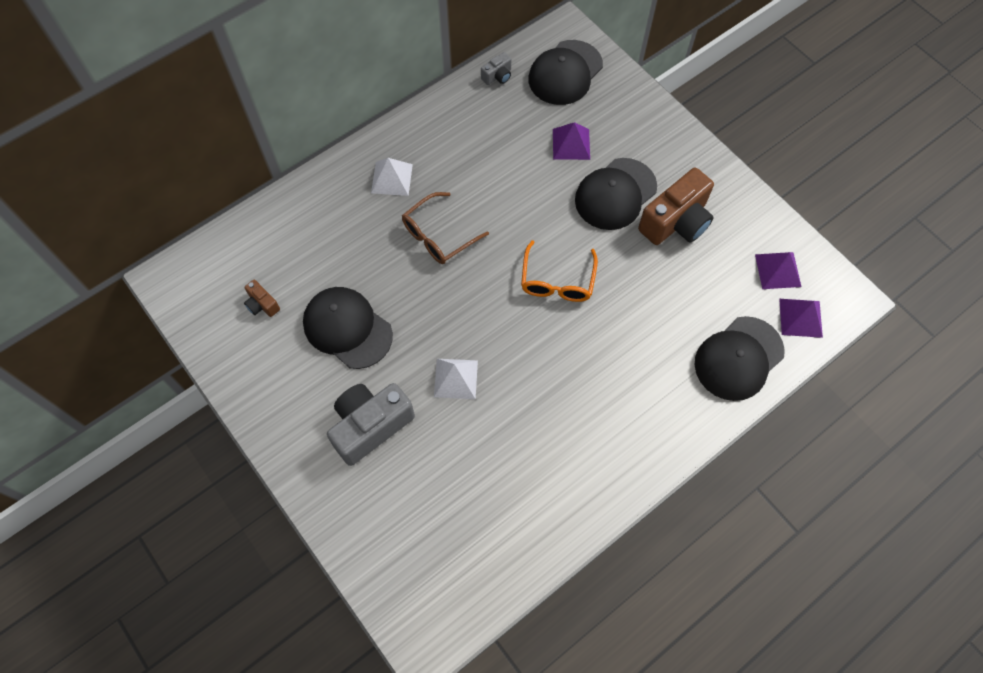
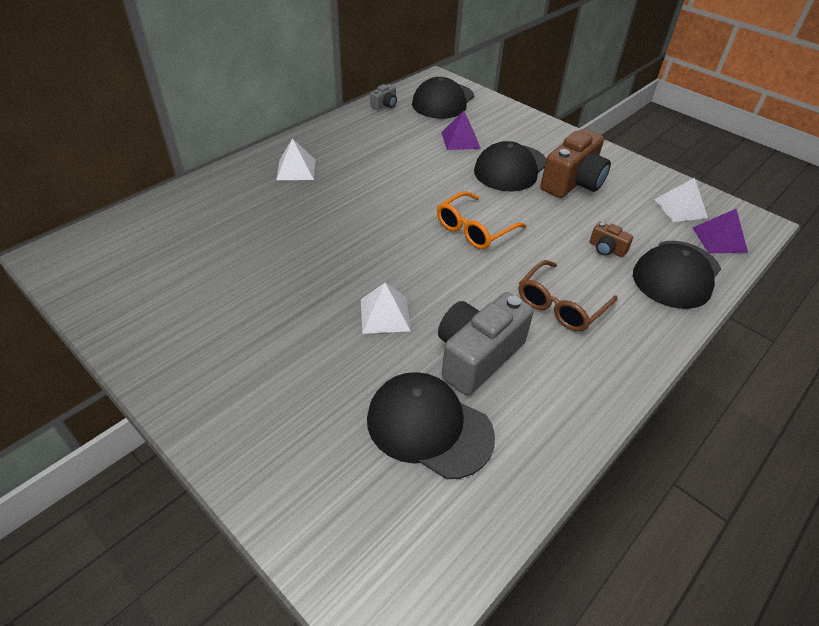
camera: 10 degrees left, 20 degrees down
brown camera [244,280,280,317] -> brown camera moved to [590,222,633,257]
black cap [303,287,393,369] -> black cap moved to [367,372,495,479]
grey camera [327,383,415,466] -> grey camera moved to [438,292,534,395]
brown glasses [402,192,489,264] -> brown glasses moved to [519,260,618,332]
orange glasses [521,240,598,302] -> orange glasses turned 45 degrees clockwise [437,191,526,249]
purple pyramid [755,252,801,289] -> white pyramid [654,178,708,222]

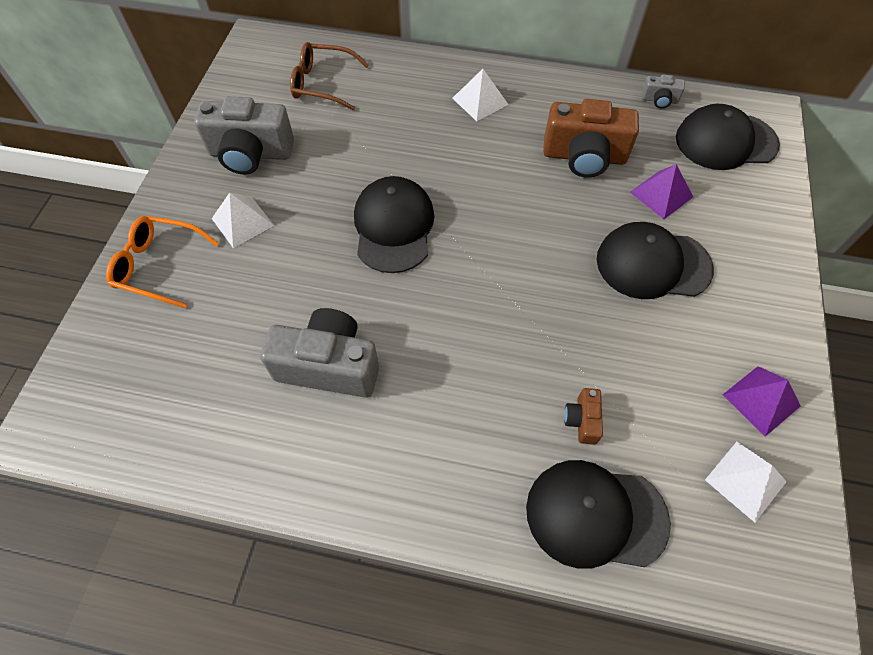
camera: 60 degrees right, 15 degrees up
white pyramid [361,283,411,334] -> white pyramid moved to [212,193,274,248]
black cap [367,372,495,479] -> black cap moved to [354,176,434,273]
orange glasses [437,191,526,249] -> orange glasses moved to [106,216,219,308]
brown glasses [519,260,618,332] -> brown glasses moved to [290,42,369,110]
brown camera [540,129,611,198] -> brown camera moved to [543,99,639,177]
purple pyramid [692,209,748,253] -> purple pyramid moved to [723,366,801,436]
none -> grey camera [194,96,294,174]

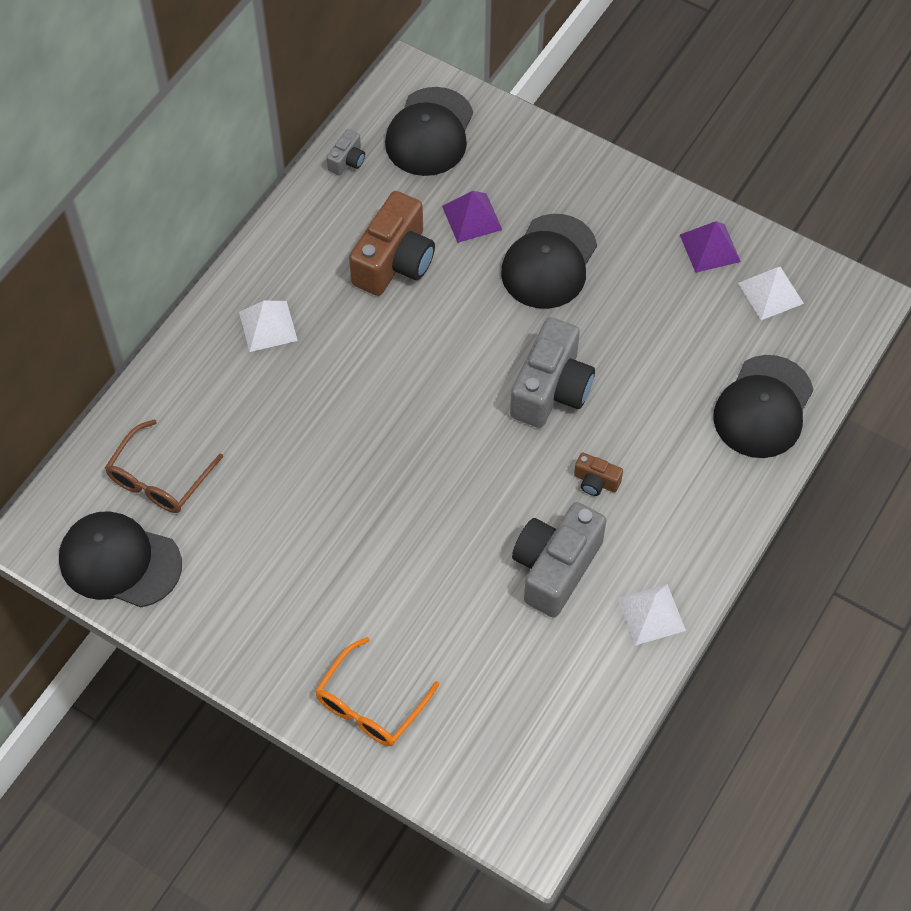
camera: 70 degrees left, 0 degrees up
grey camera [194,96,294,174] -> grey camera moved to [510,317,595,428]
white pyramid [212,193,274,248] -> white pyramid moved to [617,584,686,645]
black cap [354,176,434,273] -> black cap moved to [59,511,182,607]
brown camera [564,388,603,445] -> brown camera moved to [574,453,623,496]

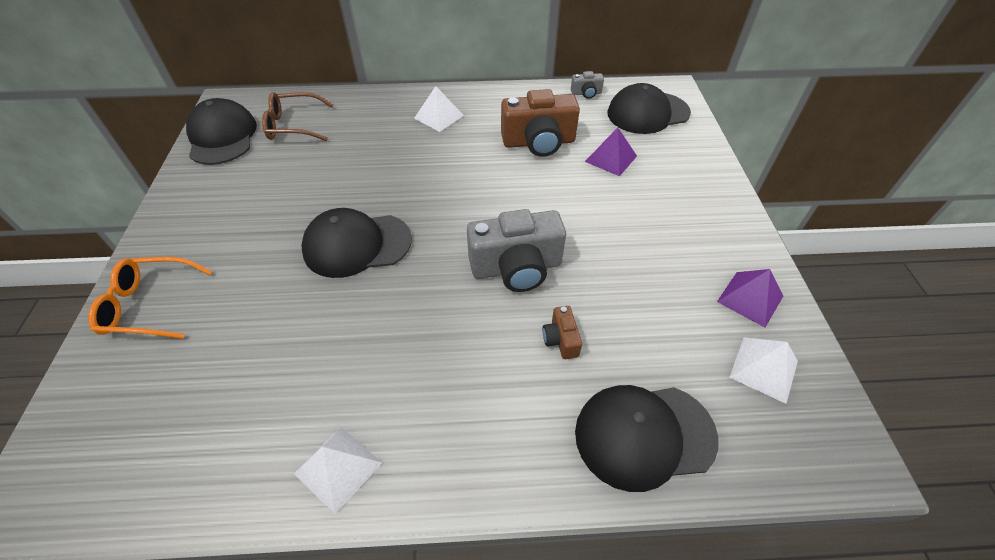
camera: 55 degrees right, 10 degrees down
black cap [501,214,597,309] -> black cap moved to [301,208,412,278]
grey camera [512,502,607,618] -> none
brown camera [574,453,623,496] -> brown camera moved to [542,306,582,359]

